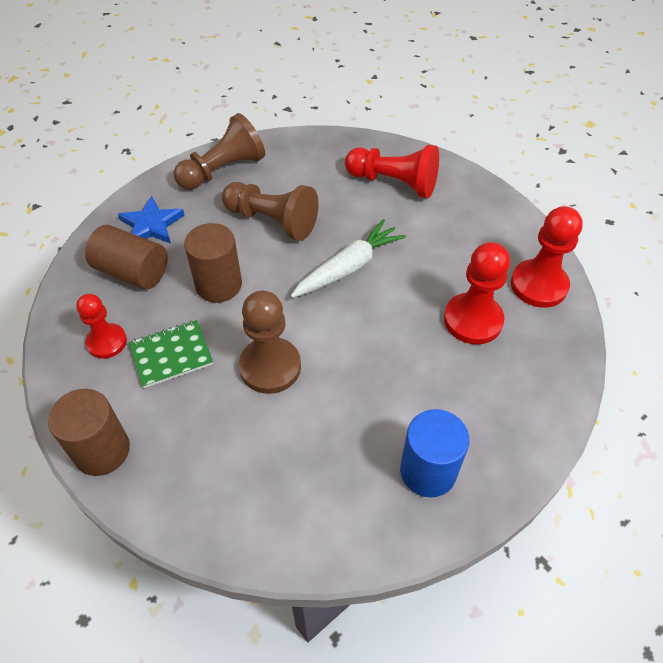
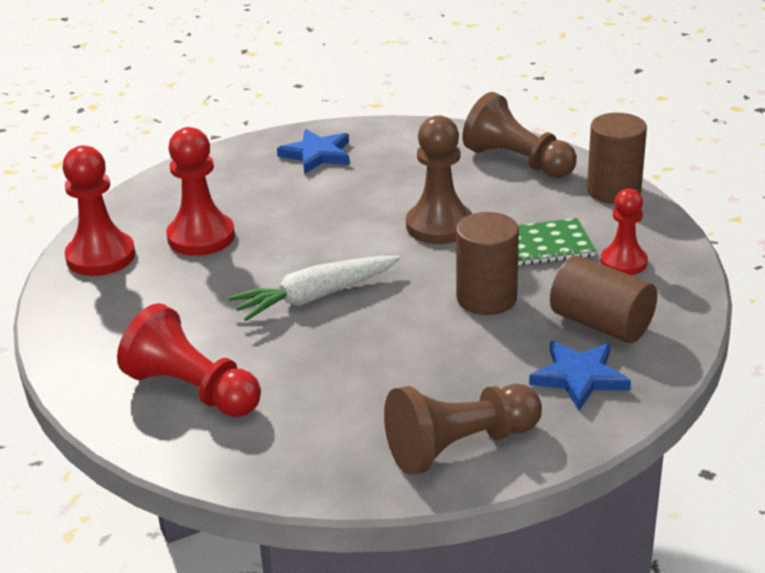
camera: 165 degrees left, 20 degrees down
brown pawn [222,182,319,241] -> brown pawn moved to [462,92,577,178]
blue cylinder [400,409,469,497] -> blue star [277,129,350,174]

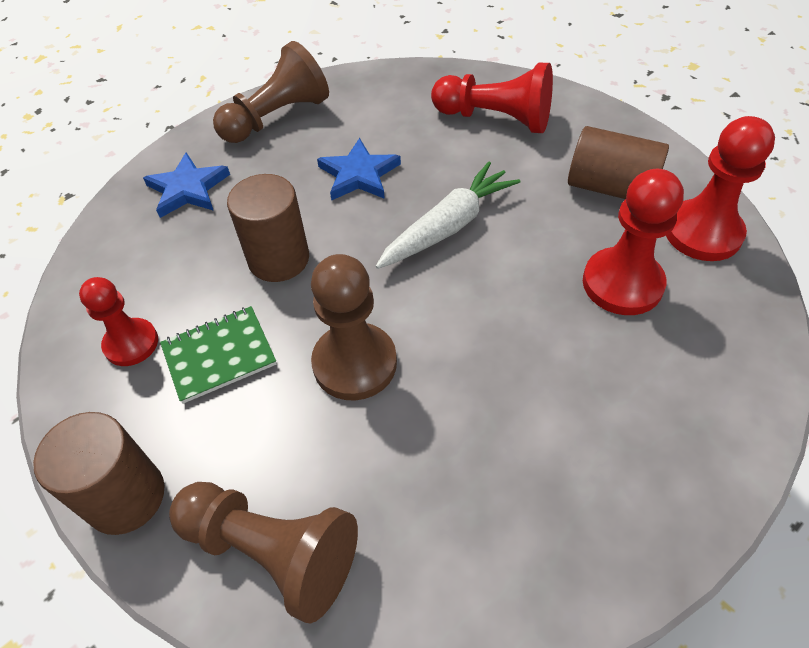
camera: 165 degrees right, 20 degrees up
blue star [277,129,350,174] -> blue star moved to [317,138,401,200]
brown cylinder [550,256,657,343] -> brown cylinder moved to [568,126,669,199]

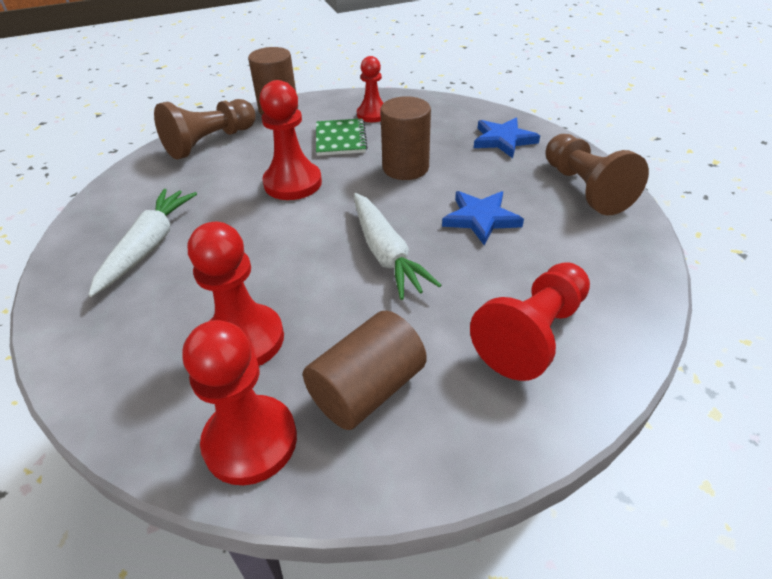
camera: 110 degrees right, 10 degrees down
brown pawn [311,254,397,401] -> red pawn [259,80,322,200]
none -> white carrot [88,189,197,297]

